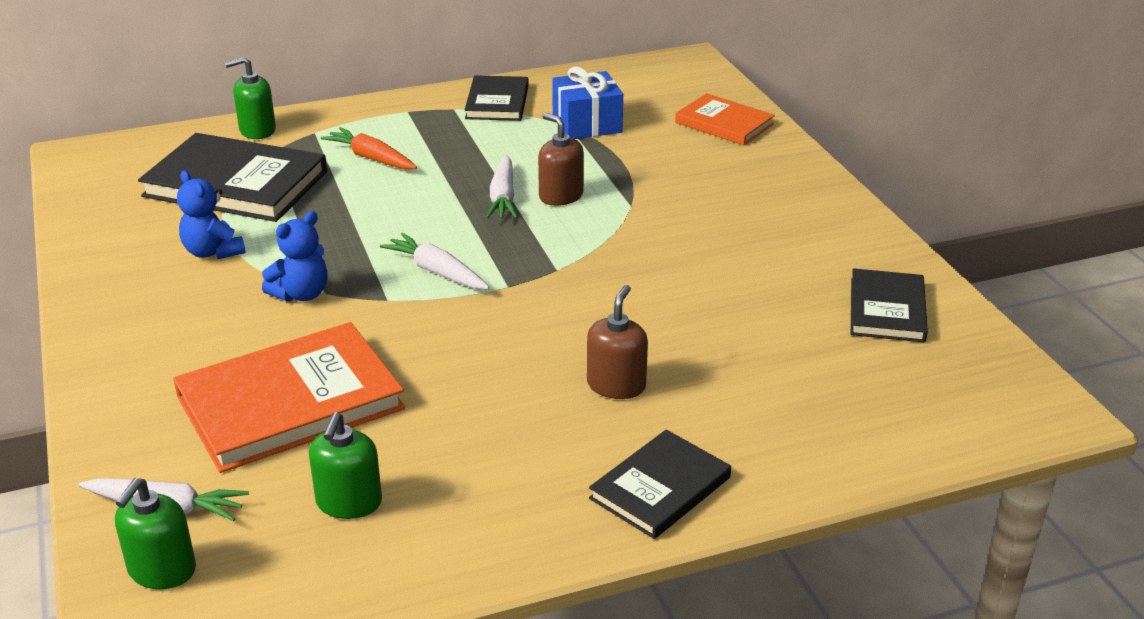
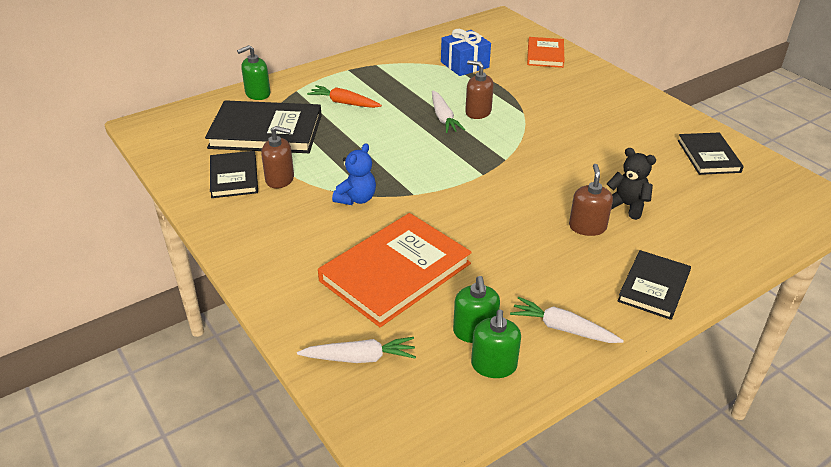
camera: 15 degrees left, 5 degrees up
green soap dispenser [115,478,196,589] -> green soap dispenser moved to [471,310,521,378]
blue teddy bear [177,170,246,259] -> brown soap dispenser [261,126,294,189]
white carrot [380,233,490,289] -> white carrot moved to [510,297,624,343]
black book [465,75,529,121] -> black book moved to [210,151,258,198]
orange book [675,93,775,145] -> orange book turned 75 degrees clockwise [527,37,565,68]
none -> black teddy bear [607,148,656,220]

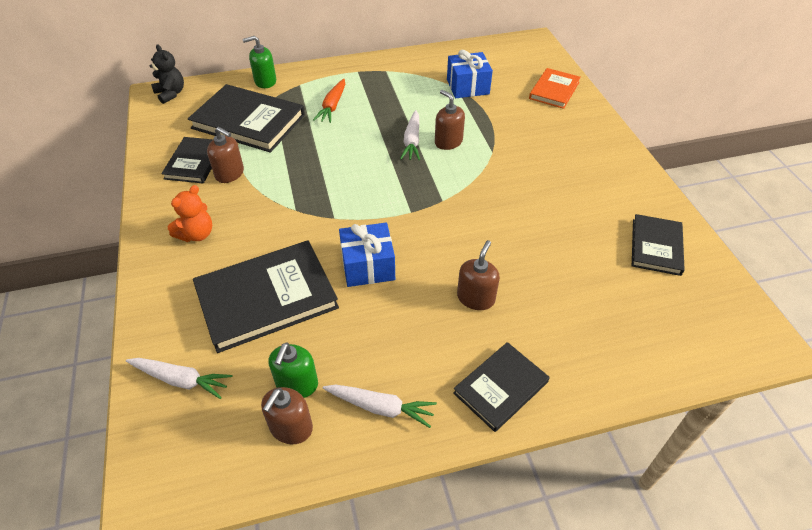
camera: 20 degrees right, 10 degrees up
orange carrot [307,85,382,108] -> orange carrot turned 120 degrees counterclockwise [313,79,345,123]
orange book [318,213,472,327] -> black book [193,240,339,353]
blue teddy bear [332,143,376,205] -> none
green soap dispenser [471,310,521,378] -> brown soap dispenser [261,387,313,444]
white carrot [510,297,624,343] -> white carrot turned 150 degrees clockwise [323,385,437,428]
black teddy bear [607,148,656,220] -> black teddy bear moved to [150,44,184,104]
none -> orange teddy bear [167,185,212,242]
none -> blue gift [339,223,395,287]

